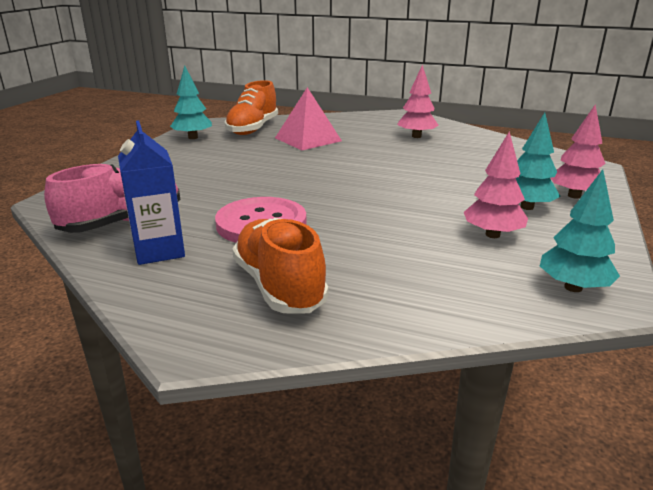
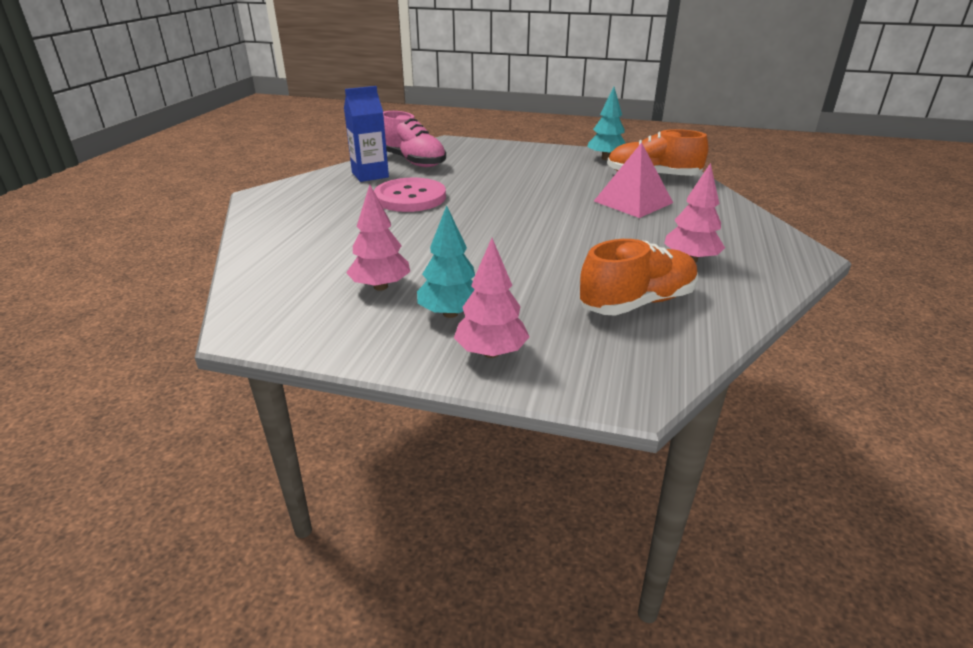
camera: 85 degrees right, 5 degrees up
orange shoe [232,218,329,313] -> orange shoe moved to [579,239,698,316]
turquoise tree [540,169,620,292] -> none

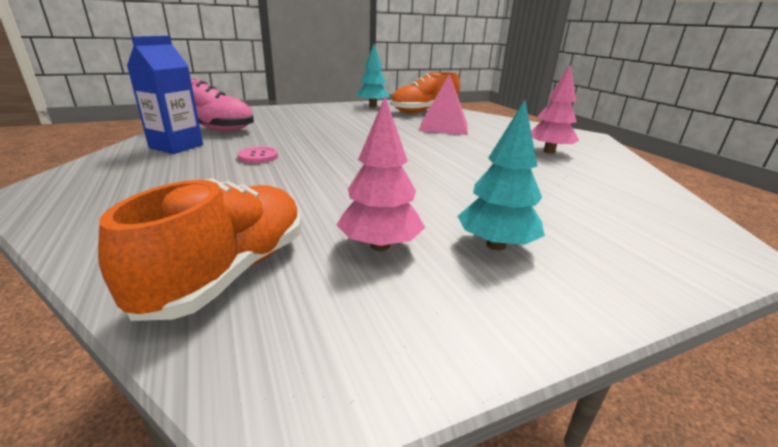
camera: 40 degrees left, 5 degrees down
pink button [374,178,446,212] -> pink button [237,147,278,163], size x0.47
pink tree [454,238,529,358] -> none
orange shoe [579,239,698,316] -> orange shoe moved to [98,178,302,321]

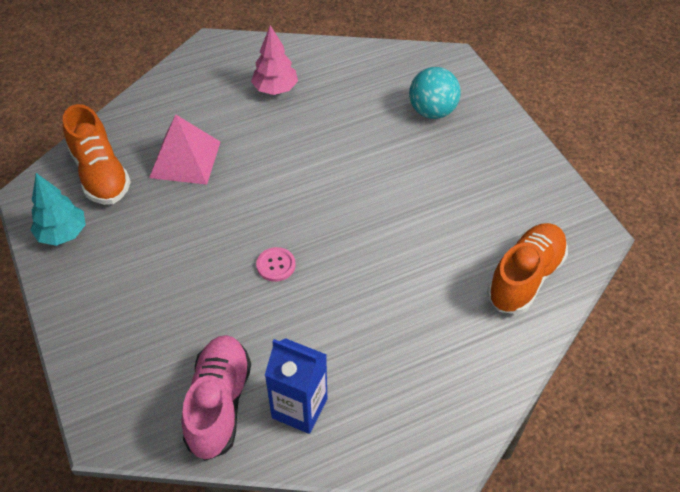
camera: 90 degrees left, 25 degrees up
orange shoe [98,178,302,321] -> orange shoe turned 105 degrees clockwise [487,223,568,314]
pink button [237,147,278,163] -> pink button moved to [256,247,296,282]
pink tree [336,96,425,251] -> none
turquoise tree [457,100,545,250] -> none
none -> turquoise ball [409,67,461,119]

